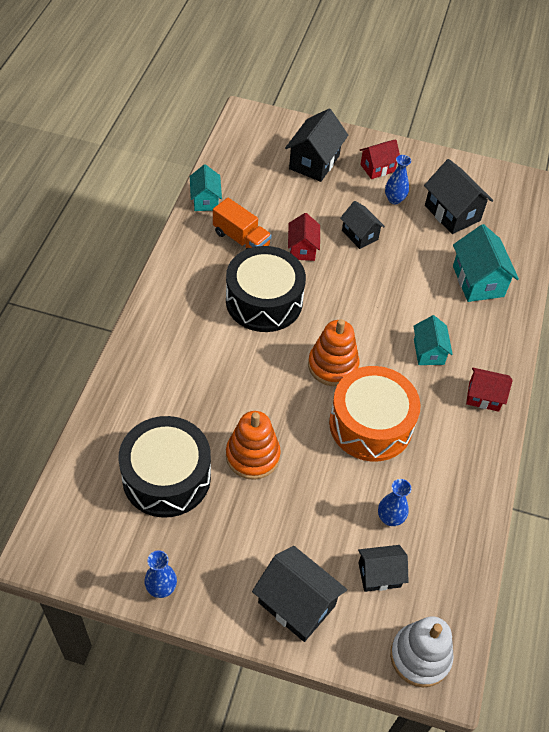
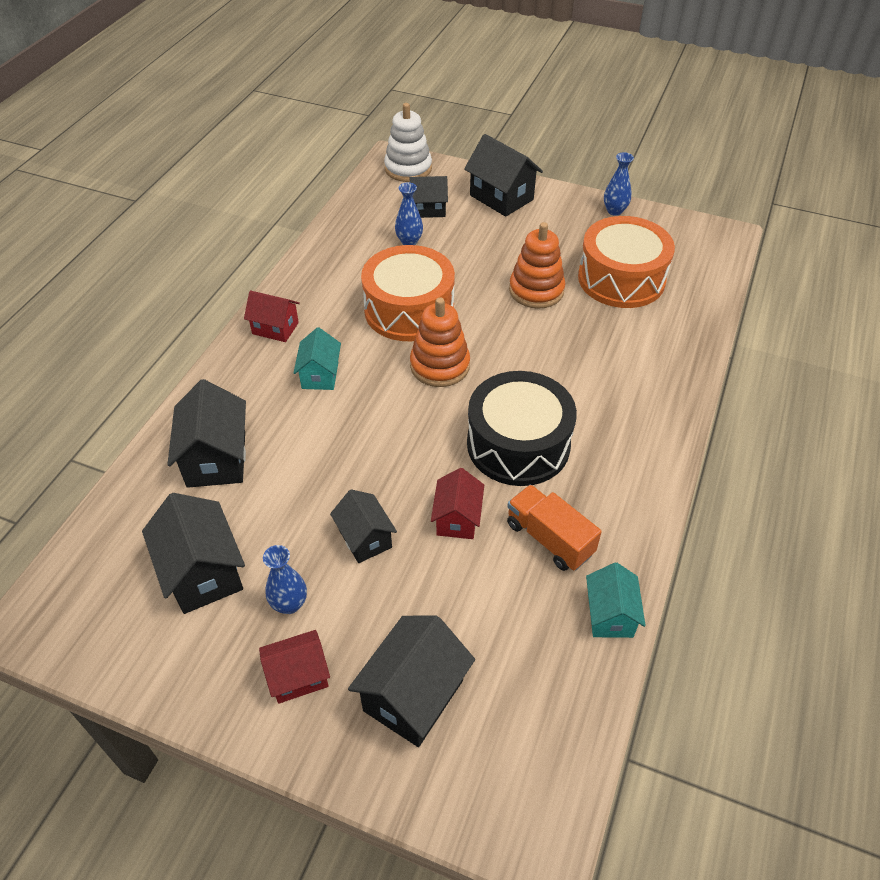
camera: 170 degrees left, 5 degrees down
black drum [118,416,211,518] -> orange drum [578,216,675,308]
turquoise house [453,224,519,302] -> black house [167,379,246,488]

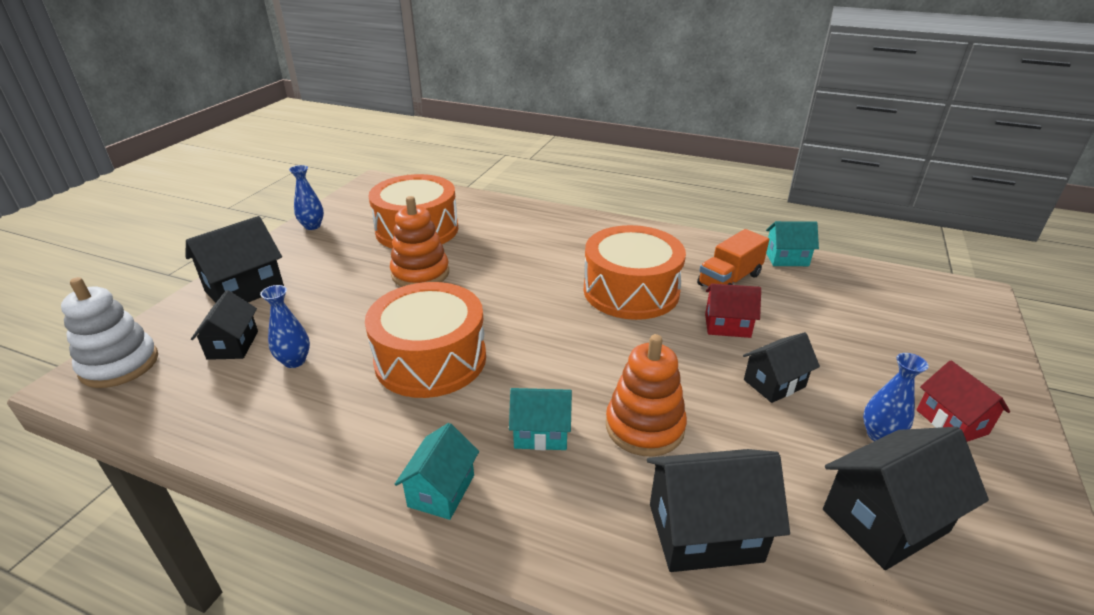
camera: 90 degrees left, 15 degrees down
red house [244,291,300,342] -> turquoise house [394,423,479,520]
black house [348,616,475,747] -> none
orange stacking toy [410,298,470,387] -> orange stacking toy moved to [606,334,687,457]
black drum [467,371,577,486] -> orange drum [584,225,686,320]

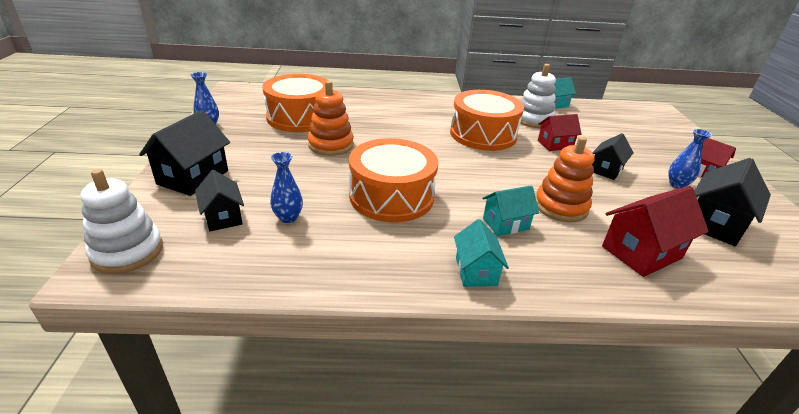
camera: 25 degrees left, 0 degrees up
black house [647,449,790,572] -> red house [602,186,709,277]
orange truck [697,229,769,288] -> white stacking toy [520,64,556,128]

